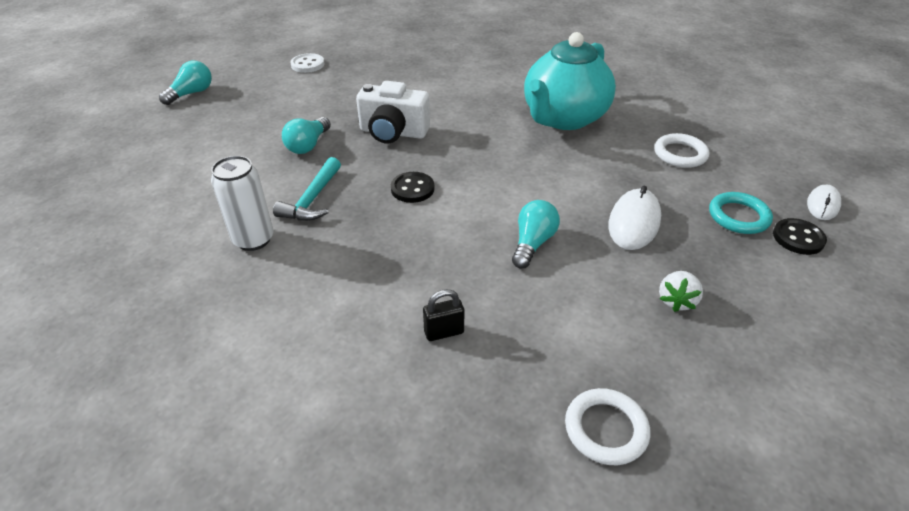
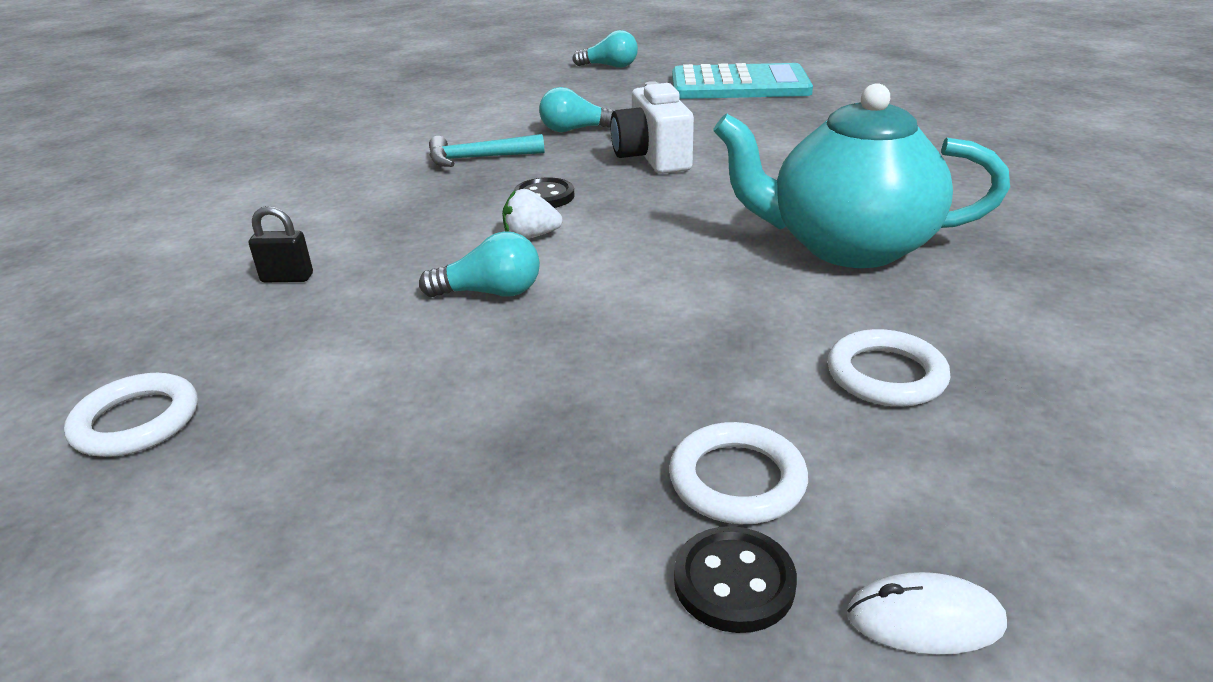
camera: 65 degrees right, 10 degrees down
white can [211,156,274,251] -> none
white button [290,53,325,73] -> turquoise calculator [672,63,813,99]
black padlock [423,289,465,341] -> black padlock turned 45 degrees counterclockwise [249,206,313,282]
white mouse [608,186,661,250] -> none
white strawberry [659,271,703,312] -> white strawberry moved to [502,189,562,239]
turquoise ring [709,192,773,234] -> white ring [669,422,808,524]

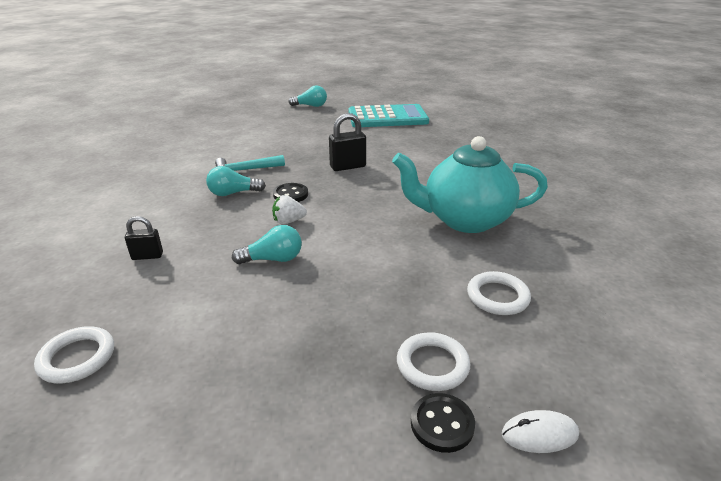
camera: 10 degrees left, 0 degrees up
turquoise light bulb [539,87,615,132] -> turquoise light bulb moved to [206,166,266,196]
white camera [611,81,694,174] -> black padlock [329,113,366,171]

